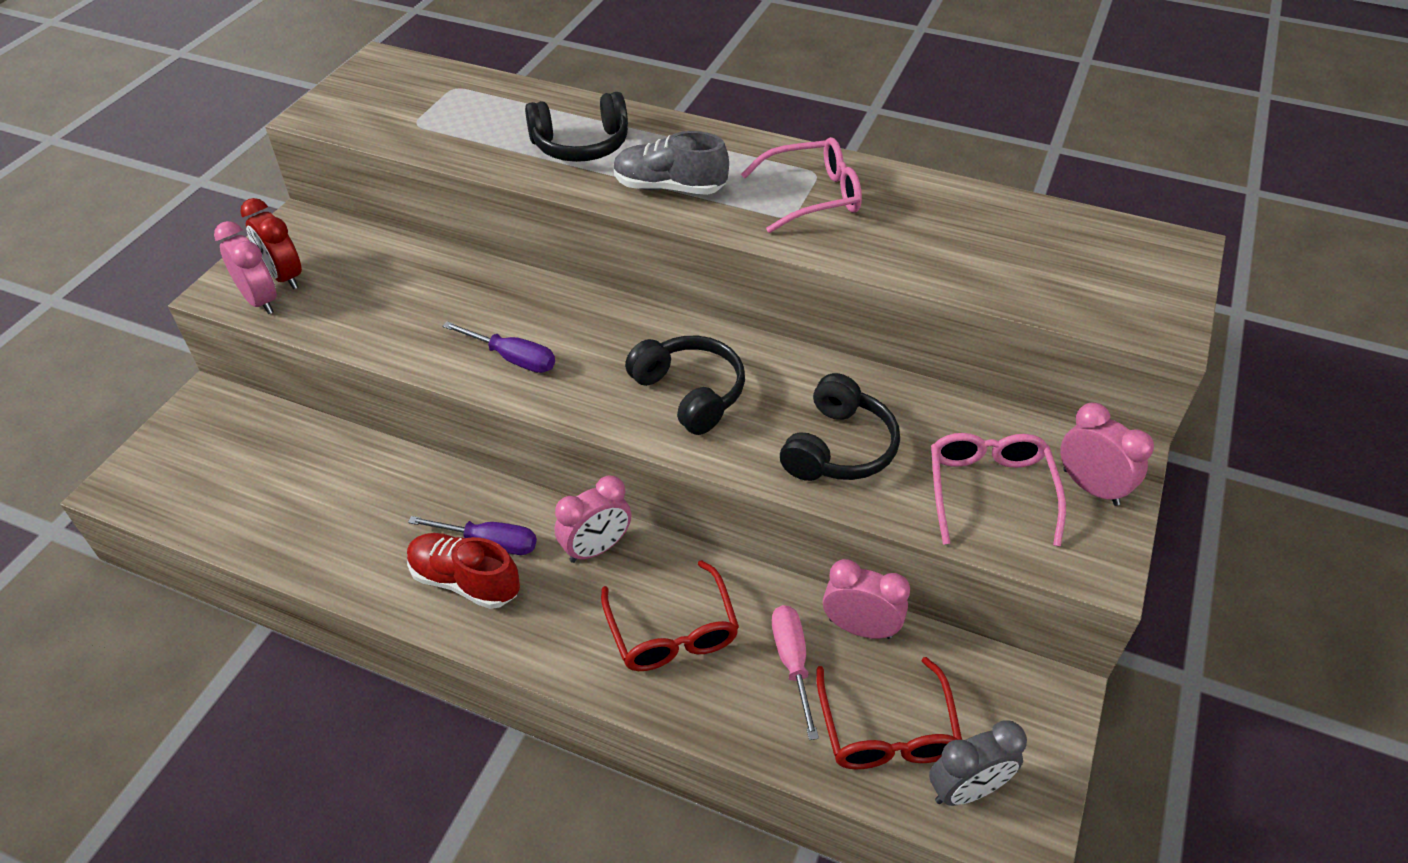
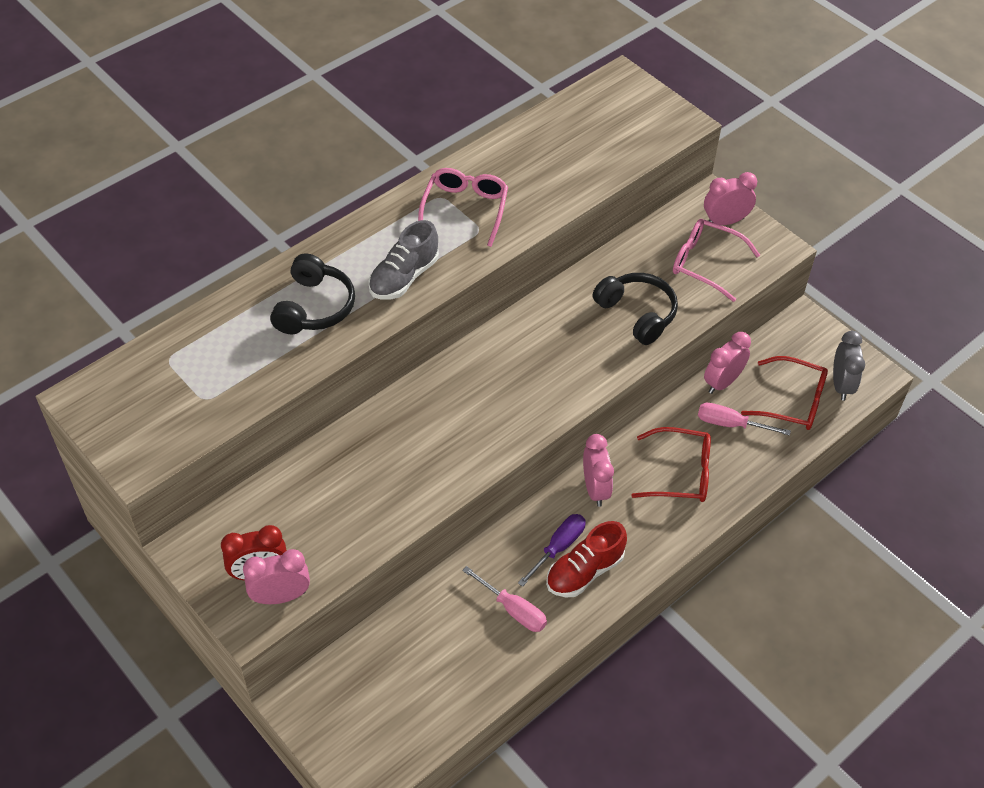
camera: 65 degrees left, 5 degrees up
purple screwdriver [443,321,555,373] -> none
black headphones [625,336,745,435] -> none
none -> pink screwdriver [462,566,547,632]

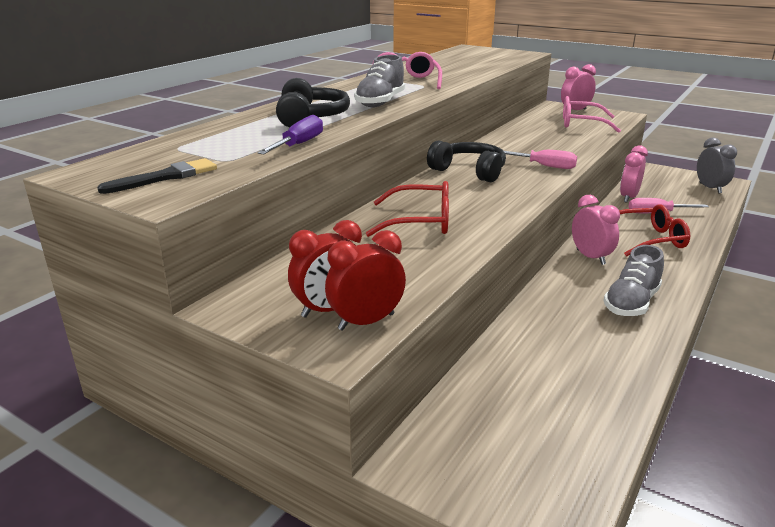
camera: 15 degrees left, 25 degrees down
pink clock [243,549,310,604] -> red clock [325,230,406,331]
pink screwdriver [462,566,547,632] -> pink screwdriver moved to [504,150,577,169]
purple screwdriver [518,514,586,587] -> purple screwdriver moved to [257,115,323,154]
red shoe [546,521,627,597] -> grey shoe [603,245,664,316]
black headphones [593,273,678,345] -> black headphones moved to [427,140,506,183]
red glasses [741,356,828,430] -> red glasses moved to [366,181,449,237]
none -> black brush [97,158,217,194]

